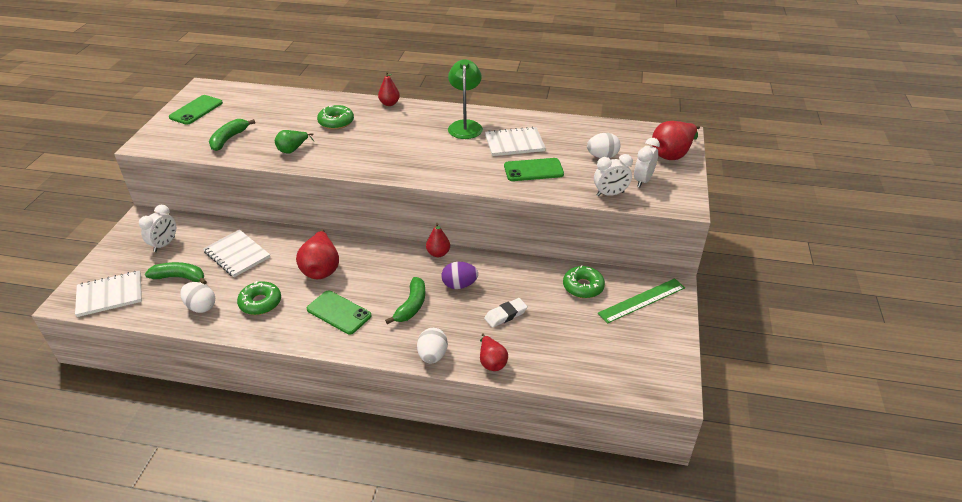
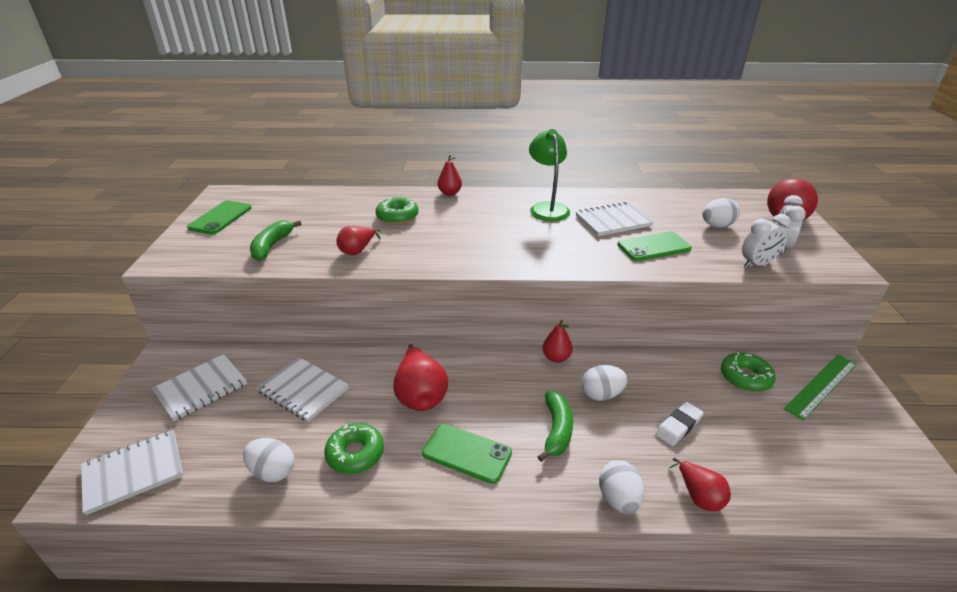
camera: 10 degrees left, 5 degrees down
white clock [139,205,176,252] -> white notebook [152,354,247,421]
green banana [145,262,207,284] -> none
green pear [275,130,314,153] -> red pear [336,226,381,255]
purple egg [442,262,478,289] -> white egg [581,365,628,401]

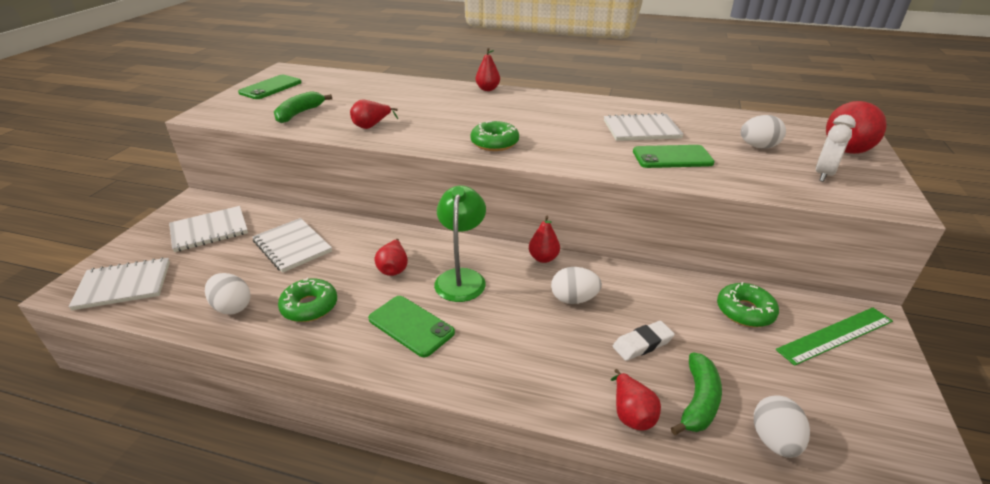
camera: 15 degrees right, 0 degrees up
green donut [376,197,419,224] -> green donut moved to [470,121,519,151]
red pear [393,344,448,411] -> red pear [375,239,408,276], size x0.61
green lamp [529,129,570,222] -> green lamp moved to [434,185,486,302]
green banana [538,391,573,462] -> green banana moved to [671,353,722,435]
white egg [599,460,644,514] -> white egg moved to [754,396,810,458]
white clock [742,214,791,268] -> none

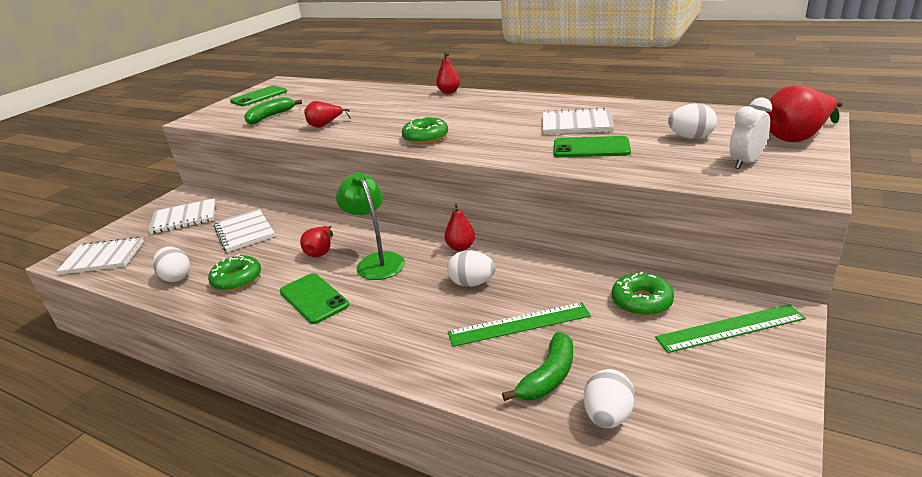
camera: 15 degrees right, 5 degrees down
green lamp [434,185,486,302] -> green lamp turned 45 degrees counterclockwise [336,172,405,280]
red pear [611,369,661,431] -> none
white eraser [613,321,675,361] -> green ruler [448,302,591,347]

